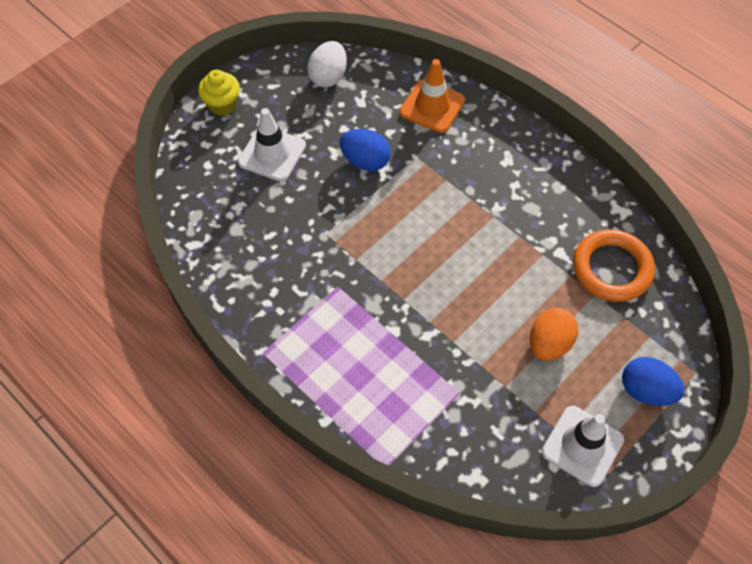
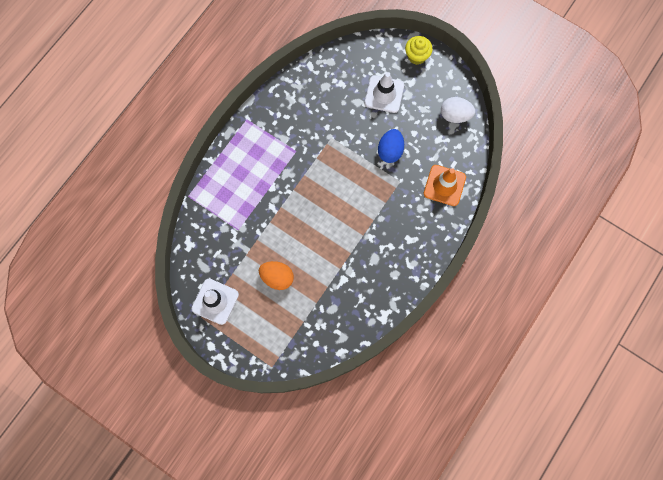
camera: 80 degrees right, 15 degrees up
orange ring [573,229,655,302] -> none
blue egg [622,357,685,406] -> none

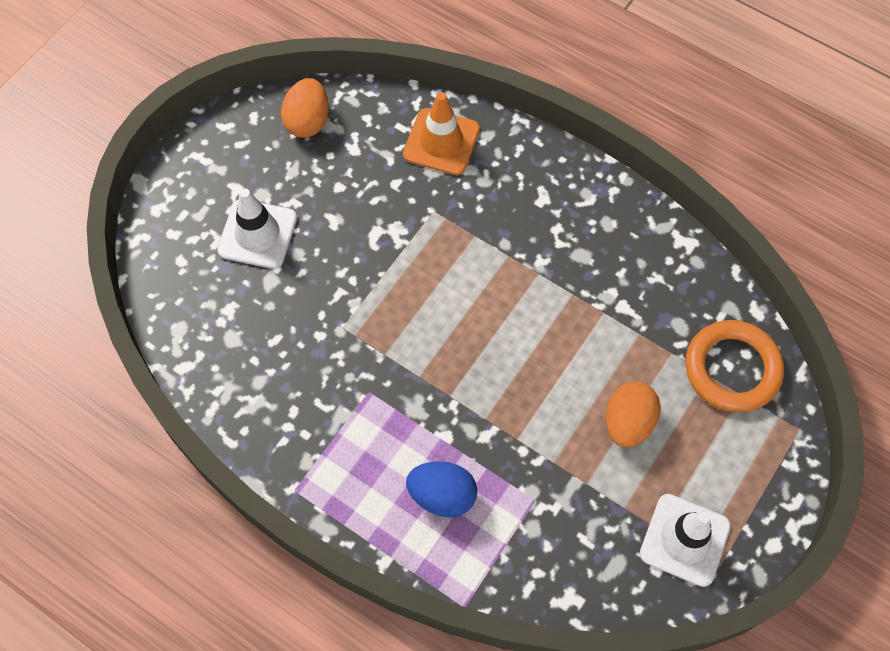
camera: 90 degrees left, 10 degrees down
blue egg [378,129,404,163] -> blue egg moved to [406,461,477,517]
yellow cupcake [405,36,433,65] -> none
white egg [441,97,475,123] -> orange egg [281,78,329,138]
none -> orange ring [686,320,784,412]

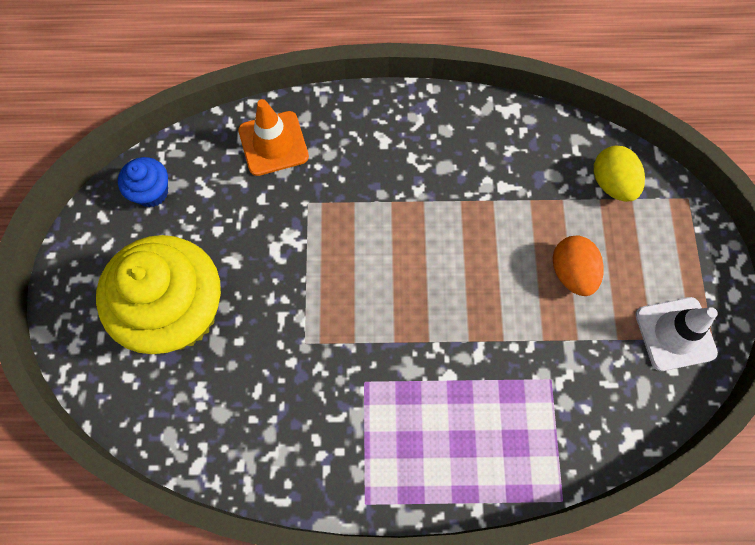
camera: 35 degrees left, 5 degrees up
white traffic cone [217,188,297,269] -> yellow cupcake [96,235,221,354]
orange egg [281,78,329,138] -> blue cupcake [118,157,168,207]
blue egg [406,461,477,517] -> none
orange ring [686,320,784,412] -> yellow egg [594,146,645,202]

